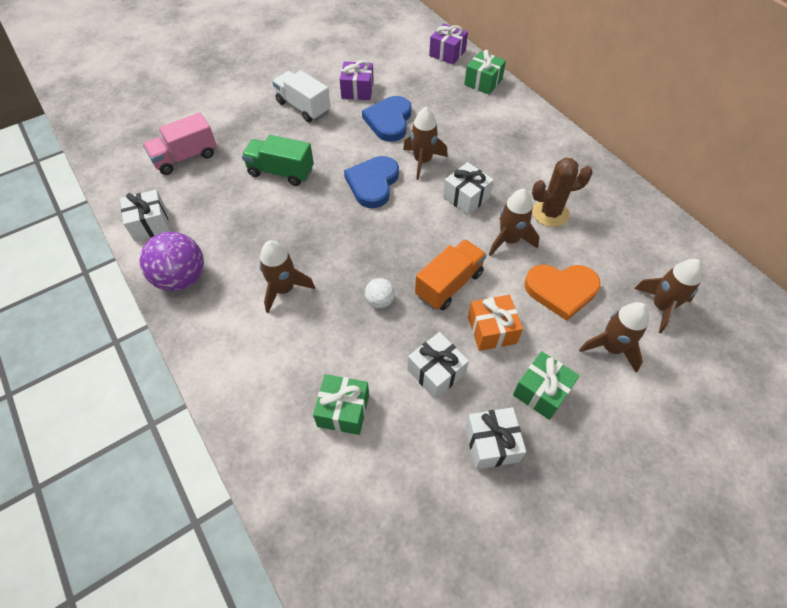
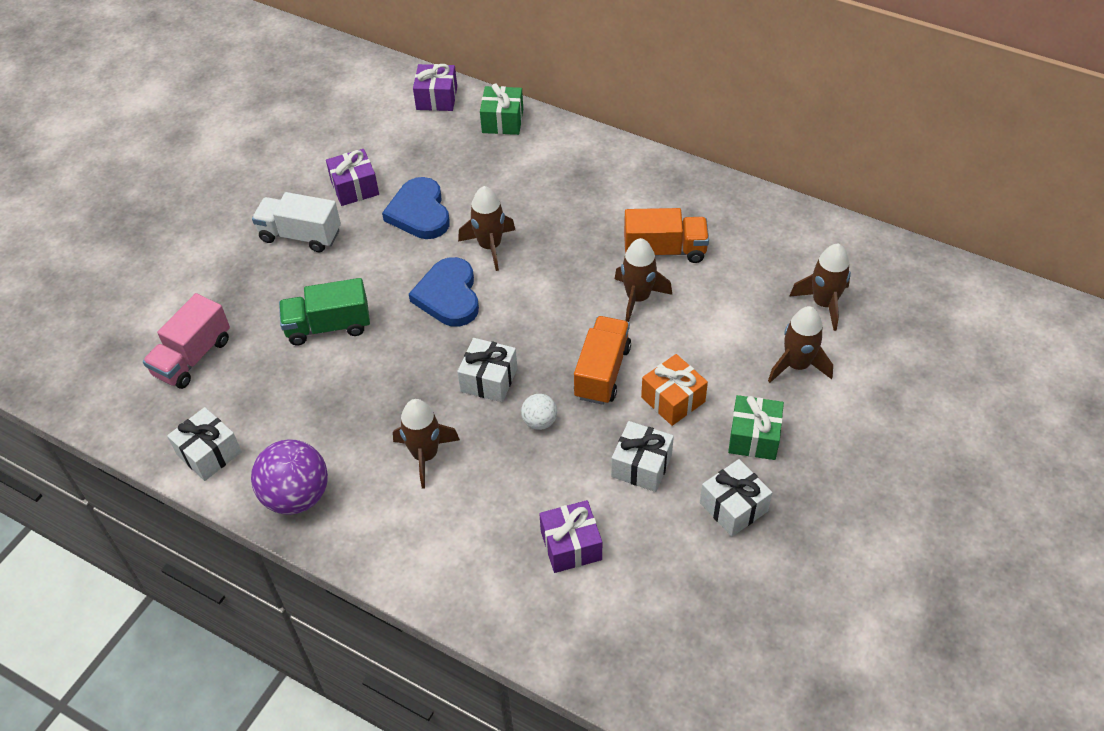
camera: 25 degrees left, 5 degrees down
green gift [313,374,369,435] -> purple gift [539,500,602,573]
white gift [443,162,494,215] -> white gift moved to [457,338,517,402]
orange heart [524,264,601,321] -> none
brown cactus [532,157,593,227] -> orange truck [624,208,709,263]

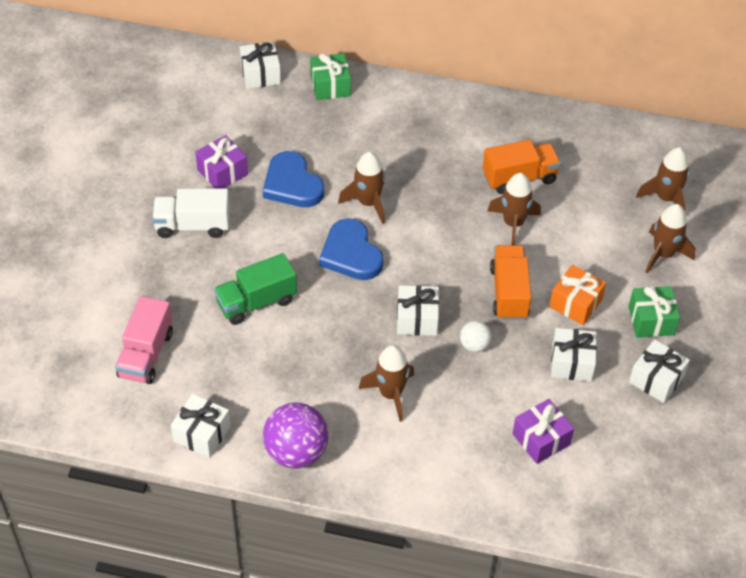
camera: 20 degrees left, 0 degrees up
purple gift [413,64,457,111] -> white gift [239,42,281,89]

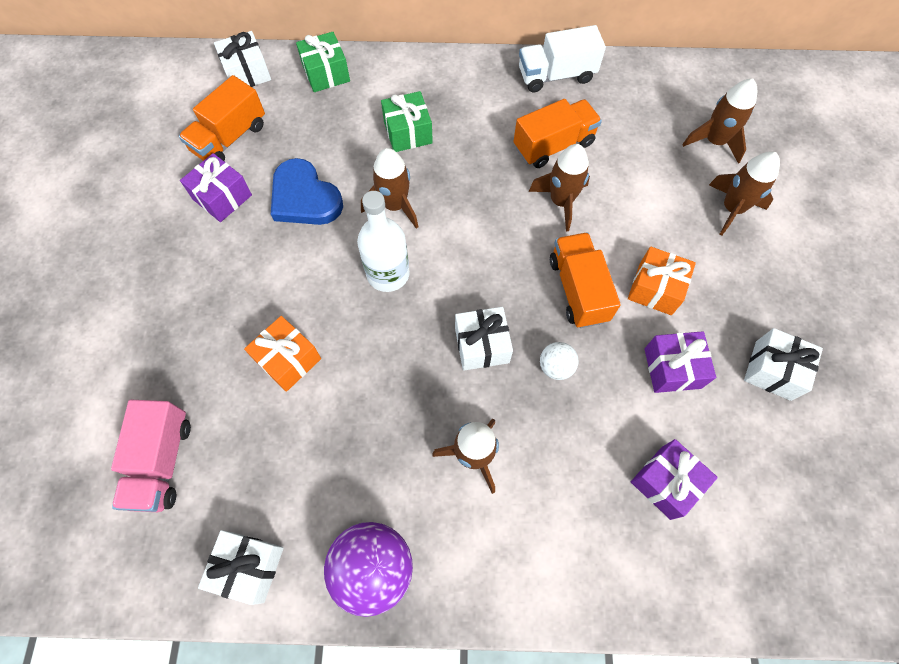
camera: 10 degrees left, 15 degrees up
white truck [152,188,230,238] -> white truck moved to [519,25,606,92]
green truck [214,253,297,325] -> orange gift [244,316,321,392]
blue heart [319,218,384,280] -> white bottle [357,191,410,292]
white gift [551,328,597,382] -> purple gift [644,331,716,393]
green gift [629,286,680,338] -> green gift moved to [381,91,433,152]
none -> orange truck [179,75,265,161]

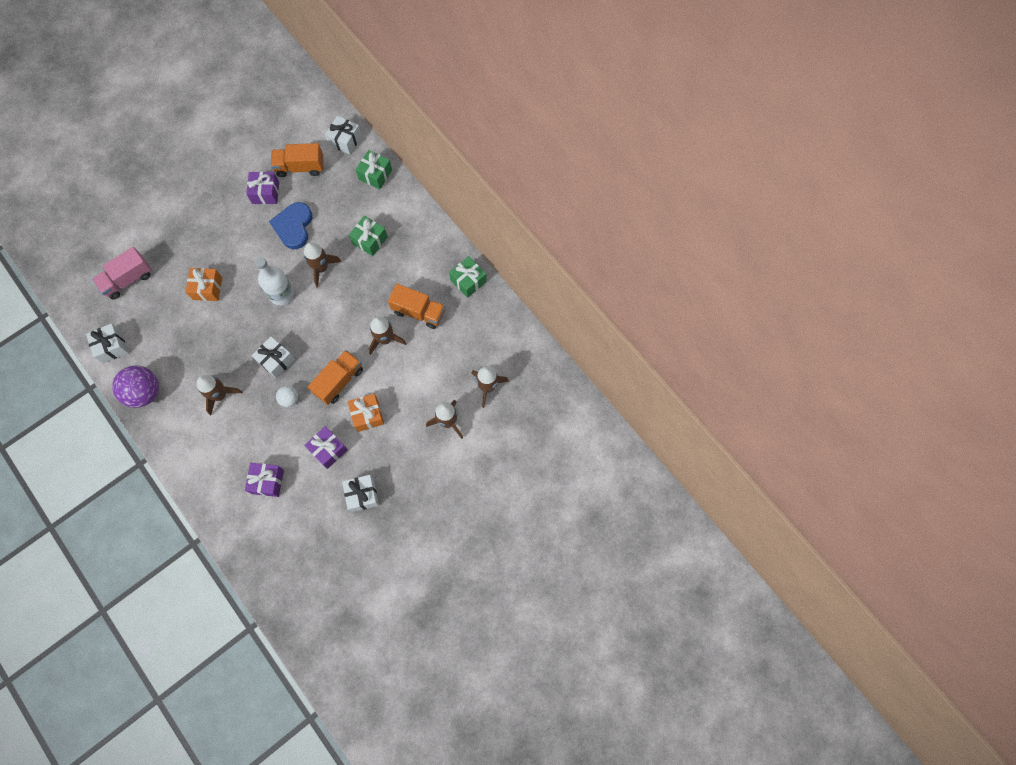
camera: 50 degrees right, 5 degrees up
white truck [519,25,606,92] -> green gift [449,256,487,298]

